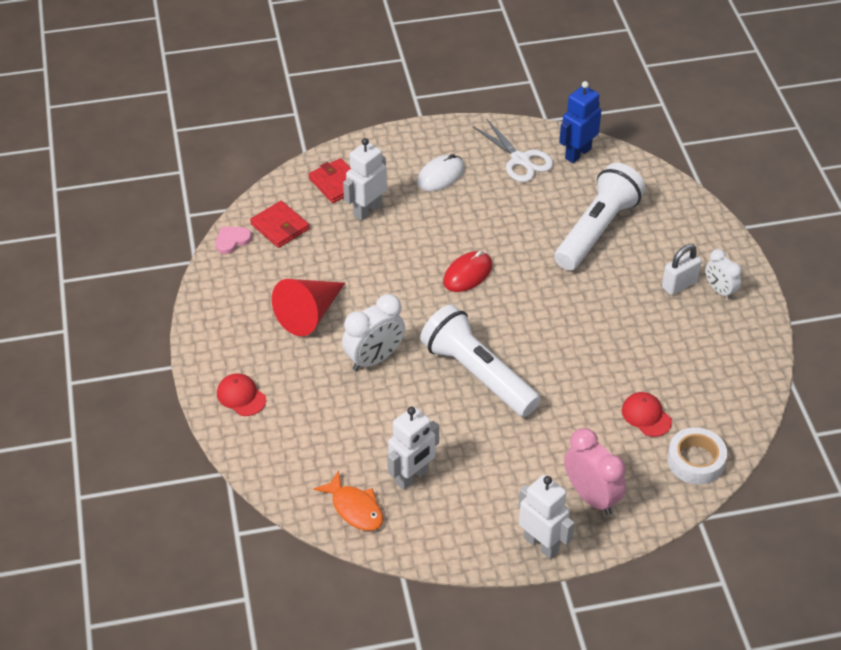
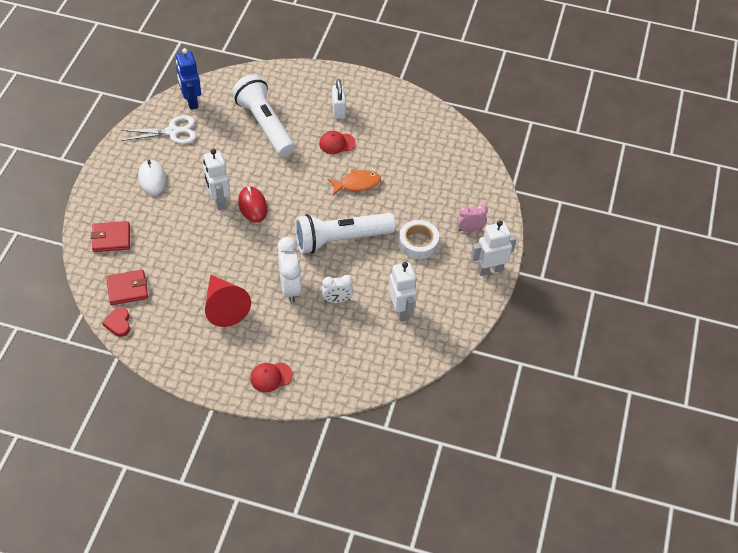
camera: 65 degrees left, 5 degrees up
pink heart [215,226,252,254] -> red heart [102,307,130,337]
orange fish [314,470,383,531] -> orange fish moved to [327,169,381,195]
white robot [343,138,387,221] -> white robot moved to [203,149,230,210]
pink clock [564,428,626,515] -> pink clock [457,204,488,232], size x0.63
red cap [622,392,672,437] -> red cap moved to [319,131,356,154]
white tape [667,427,727,485] -> white tape moved to [399,220,439,259]
white clock [705,249,742,300] -> white clock moved to [322,275,353,303]

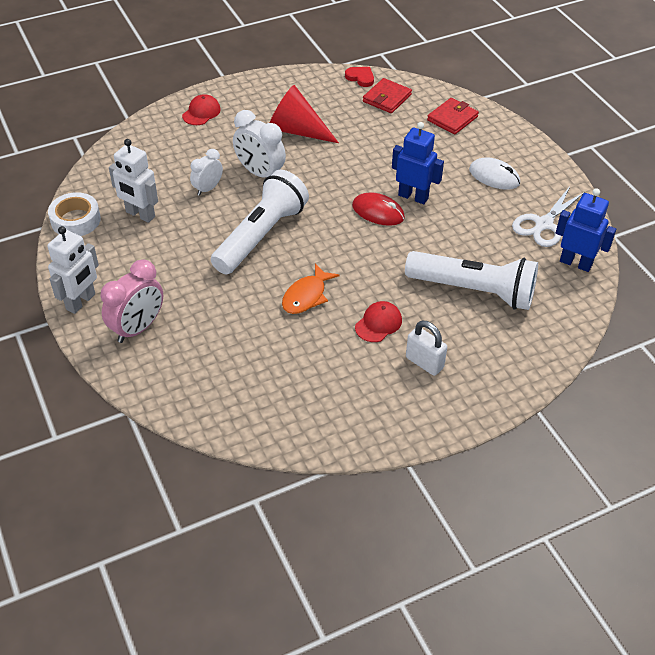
camera: 140 degrees right, 5 degrees down
white robot [203,149,230,210] -> blue robot [392,122,444,204]
white tape [399,220,439,259] -> white tape moved to [48,192,101,236]
pink clock [457,204,488,232] -> pink clock [101,259,163,343], size x1.60

